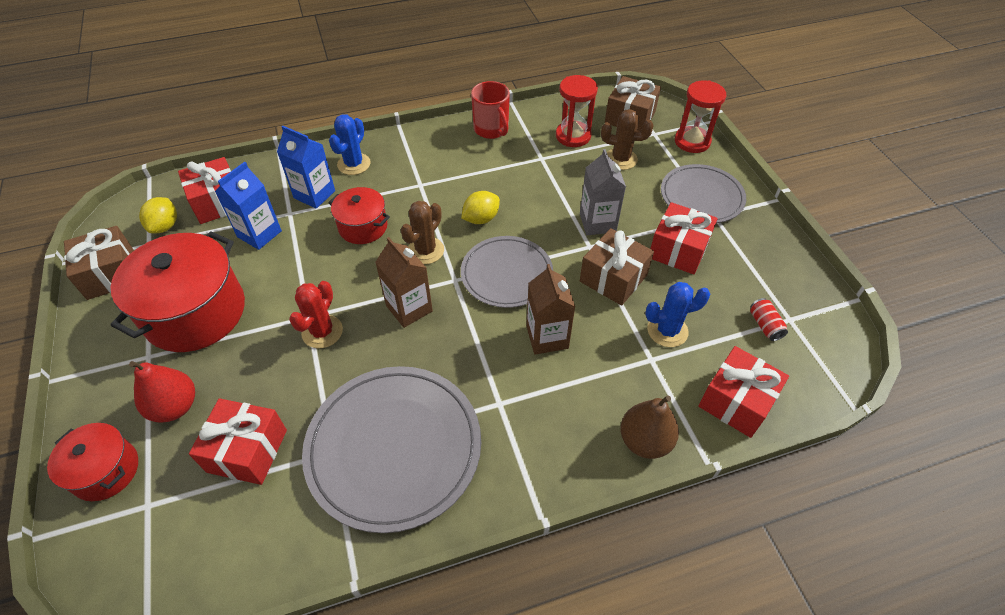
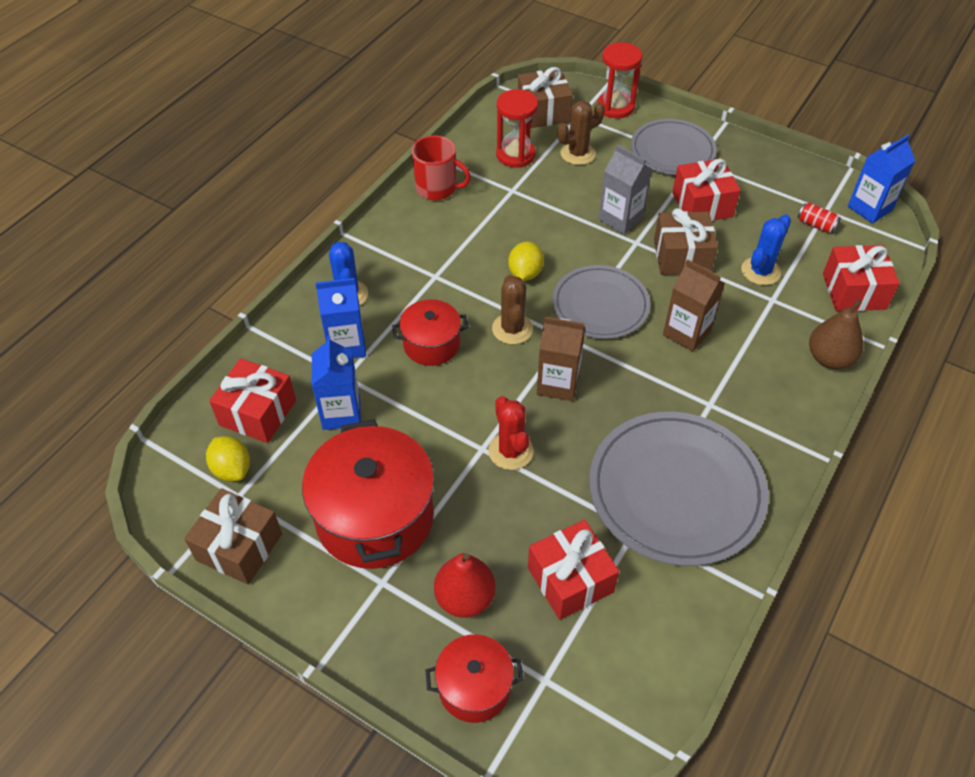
camera: 40 degrees left, 0 degrees up
none -> blue carton [848,134,915,224]

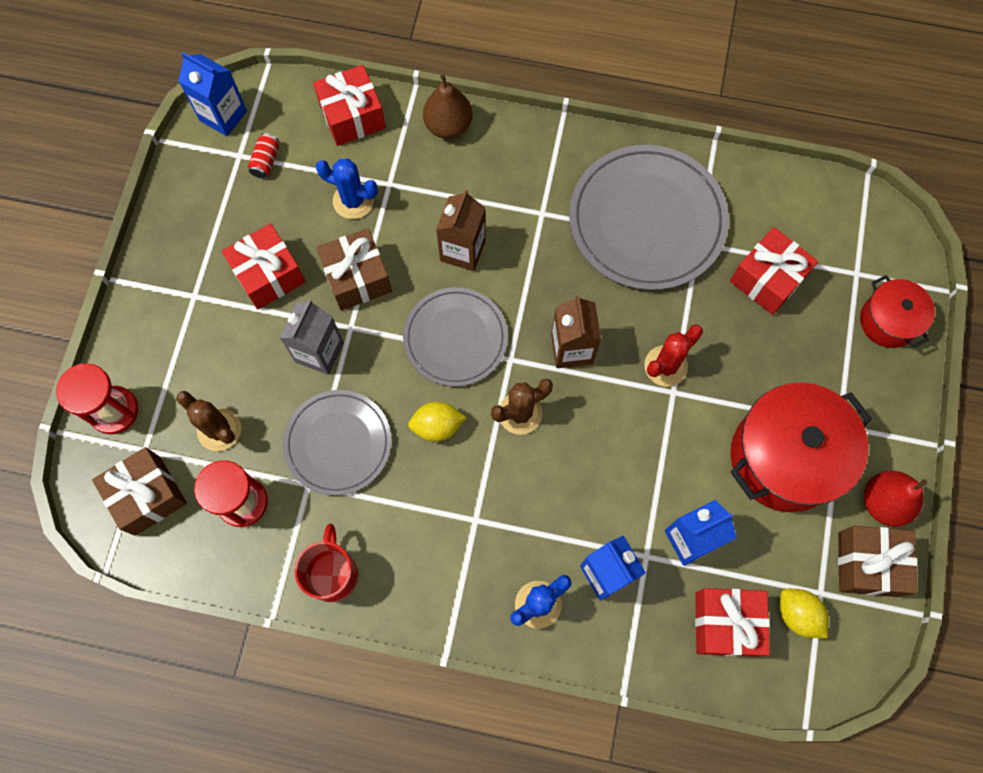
camera: 110 degrees left, 20 degrees up
yellow lemon [206,436,250,481] -> yellow lemon turned 75 degrees counterclockwise [780,589,829,638]
red pot [392,299,469,366] -> none
red pear [434,553,496,618] -> red pear moved to [864,470,927,527]
grey plate [631,119,717,175] -> grey plate moved to [283,390,391,496]

